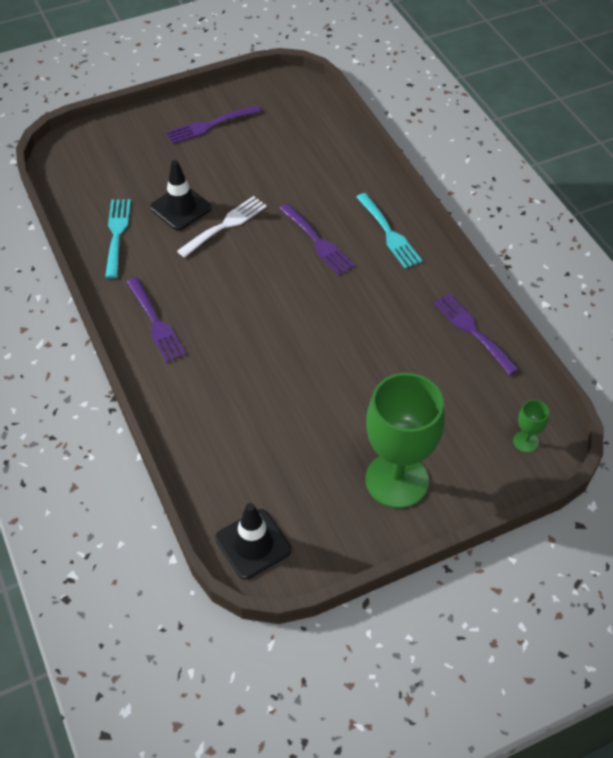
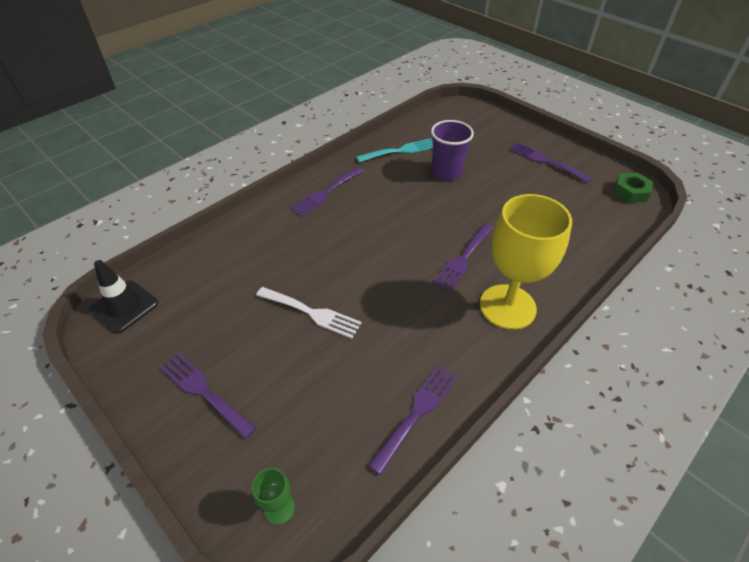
camera: 70 degrees right, 5 degrees down
black traffic cone [150,160,212,230] -> purple cup [431,120,474,180]
white fork [177,196,267,258] -> white fork moved to [256,287,362,339]
turquoise fork [356,193,423,269] -> yellow goblet [480,194,572,330]
green goblet [365,373,445,508] -> purple fork [160,353,256,439]
none -> green nut [613,172,653,203]

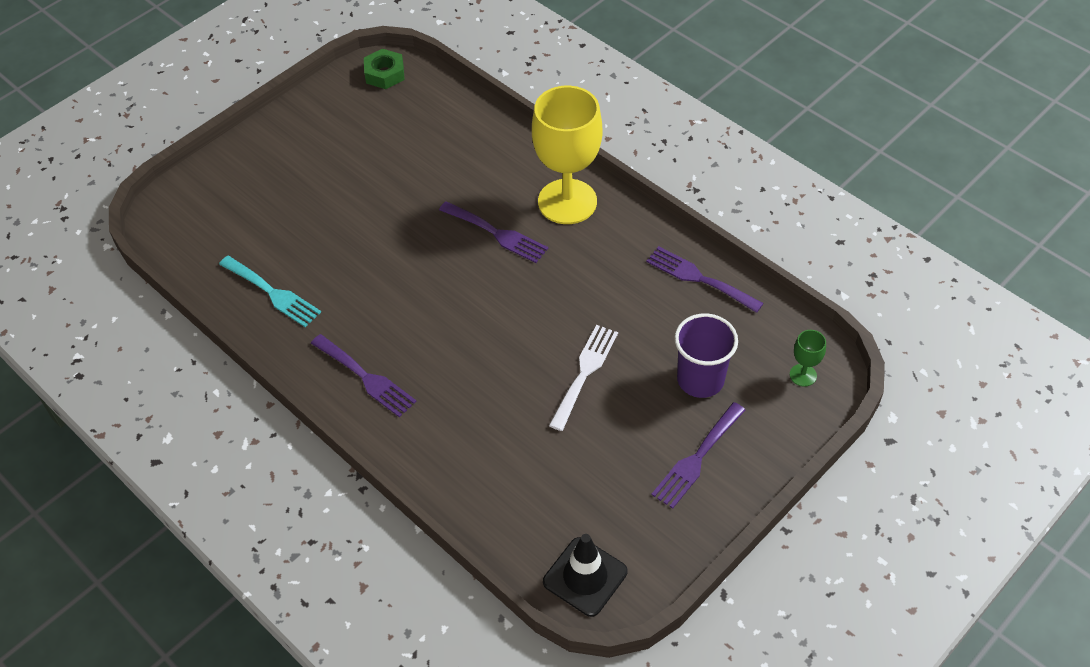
camera: 90 degrees left, 5 degrees up
turquoise fork [356,138,433,162] -> turquoise fork turned 150 degrees clockwise [219,256,321,327]
purple cup [431,120,474,180] -> purple cup moved to [675,313,738,398]
purple fork [510,142,592,183] -> none

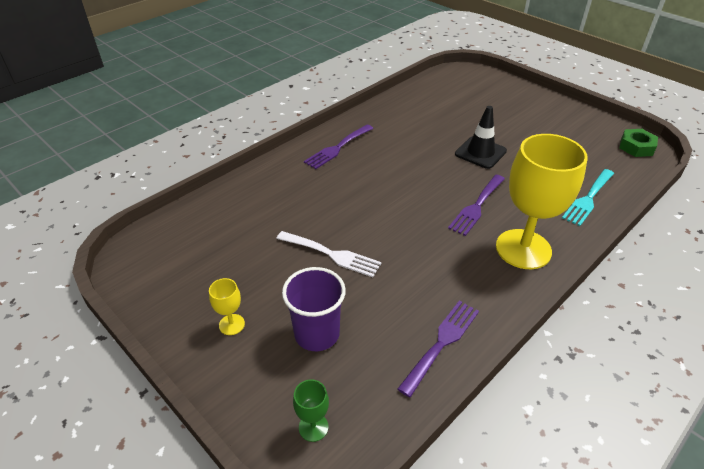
camera: 90 degrees right, 10 degrees down
turquoise fork [219,256,321,327] -> turquoise fork moved to [562,169,614,226]
black traffic cone [543,534,628,617] -> black traffic cone moved to [455,106,507,169]
purple fork [651,402,746,509] -> yellow goblet [209,278,245,335]

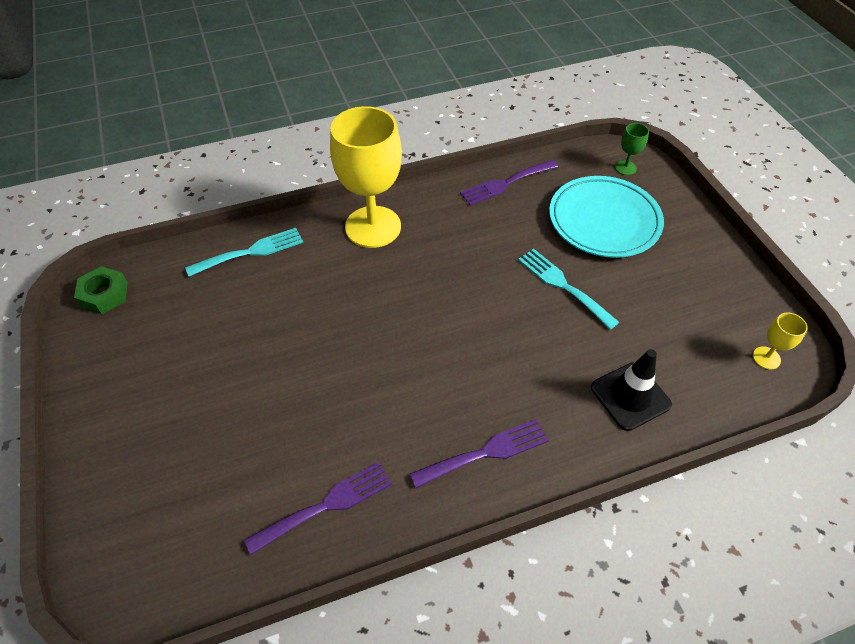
camera: 155 degrees left, 10 degrees up
yellow goblet [209,278,245,335] -> yellow goblet moved to [753,313,808,369]
white fork [276,231,381,277] -> turquoise fork [518,249,619,330]
purple cup [282,267,346,351] -> turquoise plate [549,176,664,258]
purple fork [448,175,505,236] -> purple fork moved to [244,462,392,555]
black traffic cone [455,106,507,169] -> black traffic cone moved to [591,349,672,431]

